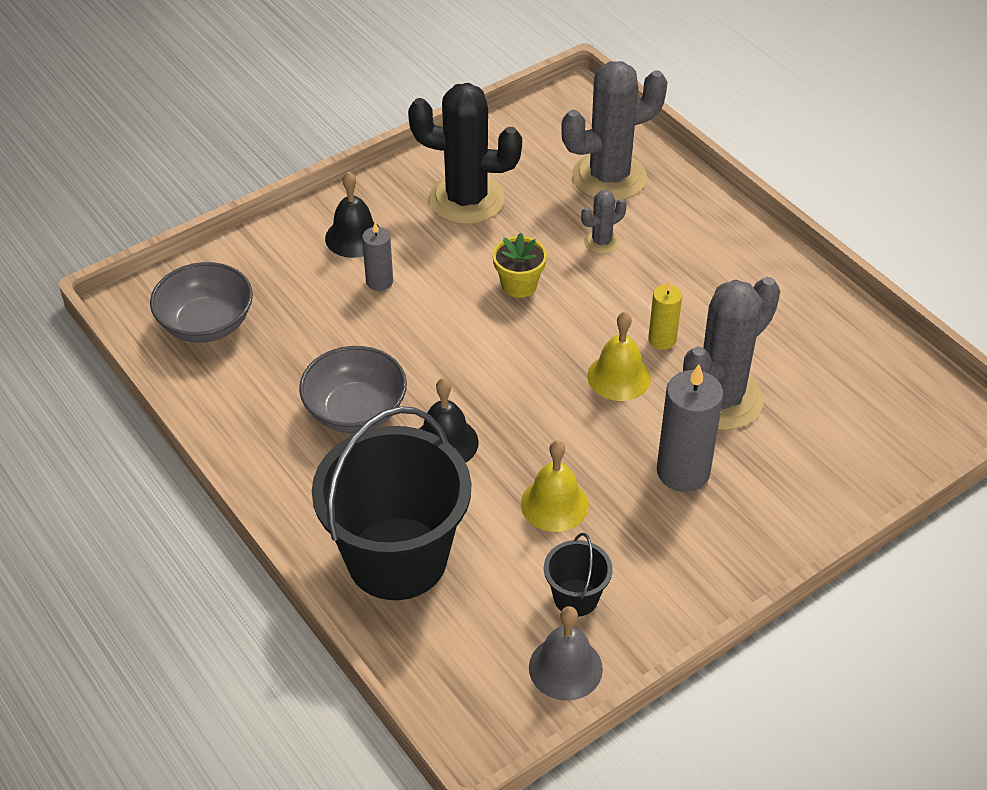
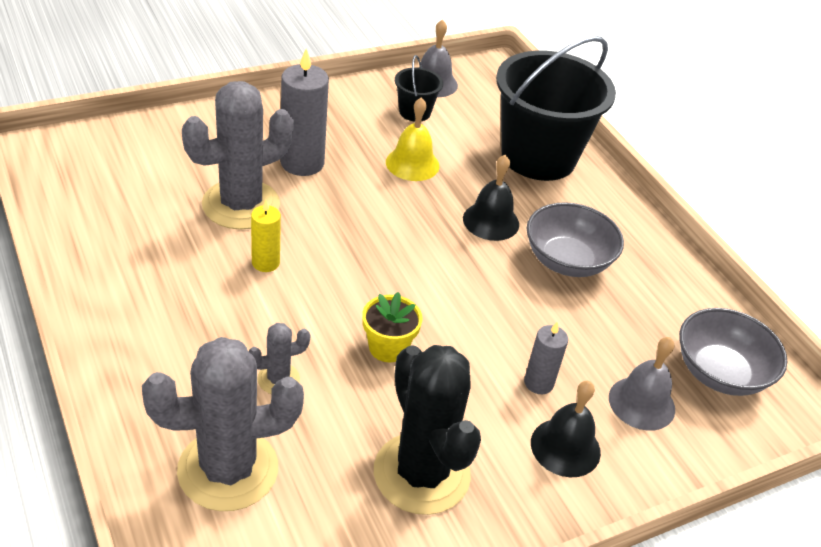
camera: 175 degrees left, 5 degrees down
black cactus [408,83,522,224] -> black cactus turned 45 degrees clockwise [374,345,481,515]
yellow bell [587,312,651,401] -> none
none -> grey bell [609,337,675,431]

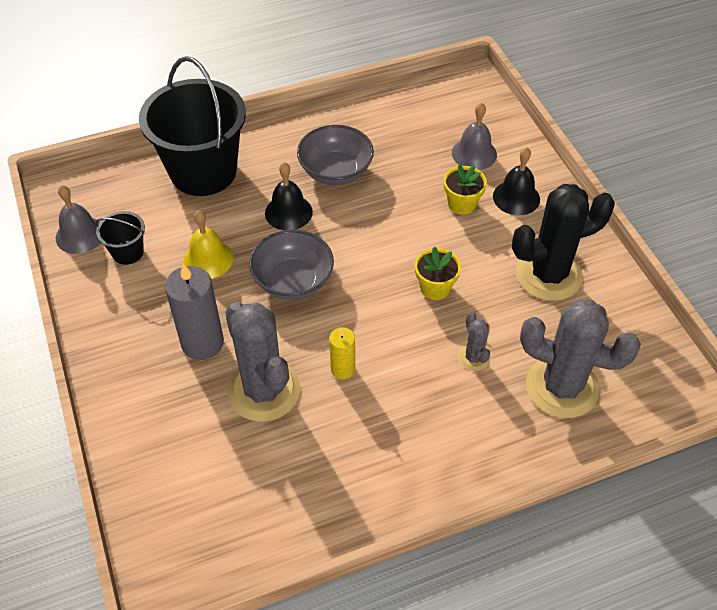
camera: 80 degrees left, 10 degrees up
grey cactus [142,337,304,511] -> grey cactus turned 60 degrees counterclockwise [520,300,641,418]
grey candle [524,321,568,394] -> yellow flower pot [443,164,487,215]
grey bowl [679,308,788,396] -> grey bowl moved to [249,230,334,300]

